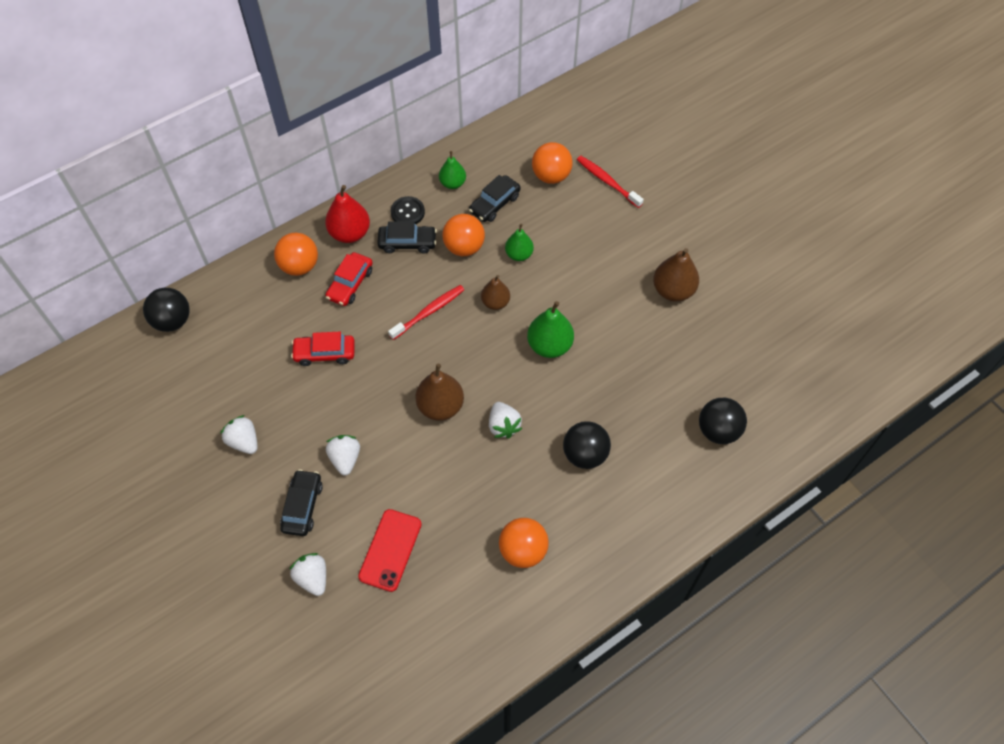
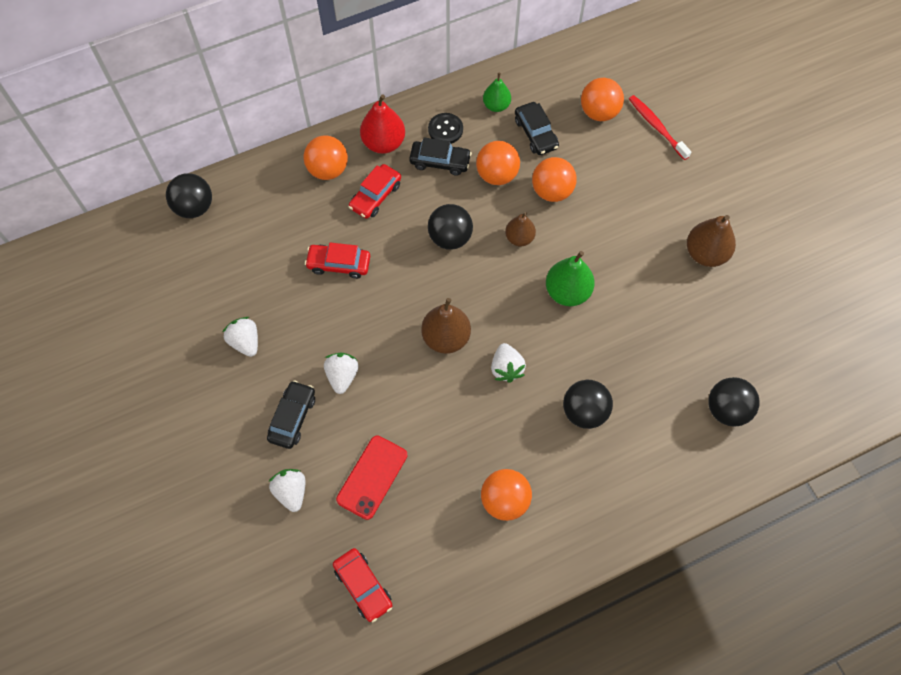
camera: 10 degrees right, 5 degrees up
red toothbrush [388,285,464,340] -> black ball [428,204,473,250]
black car [469,175,521,222] -> black car turned 75 degrees counterclockwise [515,102,559,155]
green pear [505,224,534,261] -> orange ball [532,157,577,202]
none -> red car [333,548,393,622]

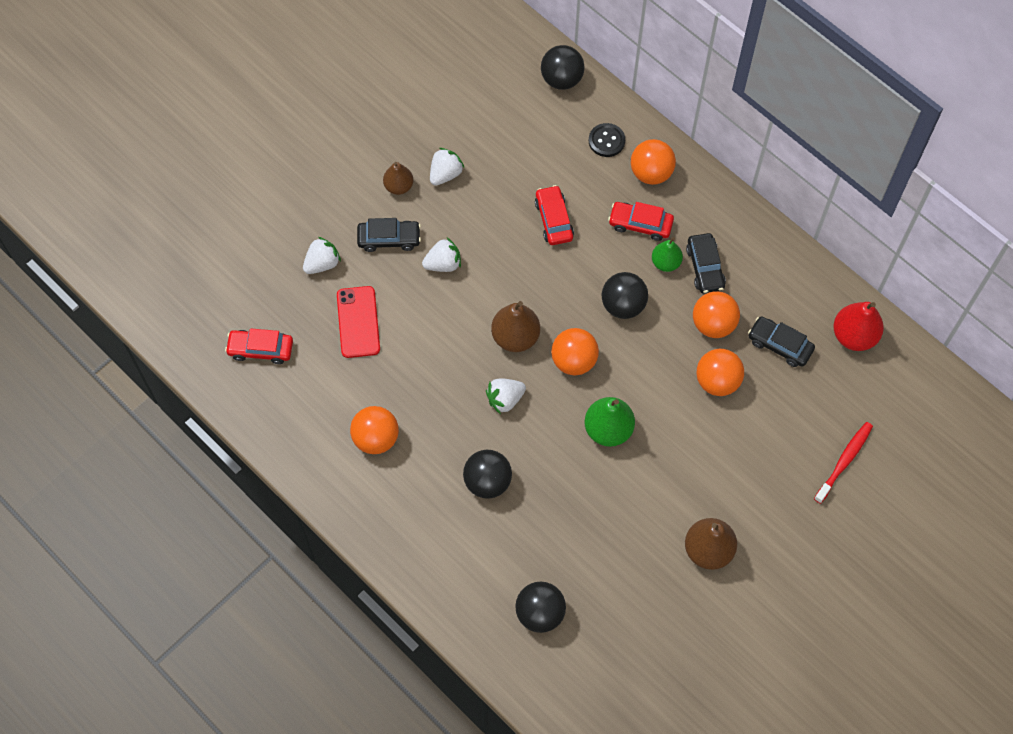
camera: 70 degrees right, 0 degrees up
red car [333,548,393,622] -> red car turned 60 degrees clockwise [225,328,293,364]
red phone [336,435,407,520] -> red phone turned 75 degrees clockwise [337,286,380,358]
red pear [360,94,405,154] -> red pear moved to [833,302,884,351]
black button [428,113,463,144] -> black button moved to [589,123,625,157]
green pear [483,73,511,112] -> green pear moved to [652,237,683,272]
brown pear [505,212,536,246] -> brown pear moved to [383,162,414,195]
black car [515,102,559,155] -> black car turned 75 degrees clockwise [748,316,815,367]
orange ball [581,78,624,121] -> orange ball moved to [551,328,599,375]

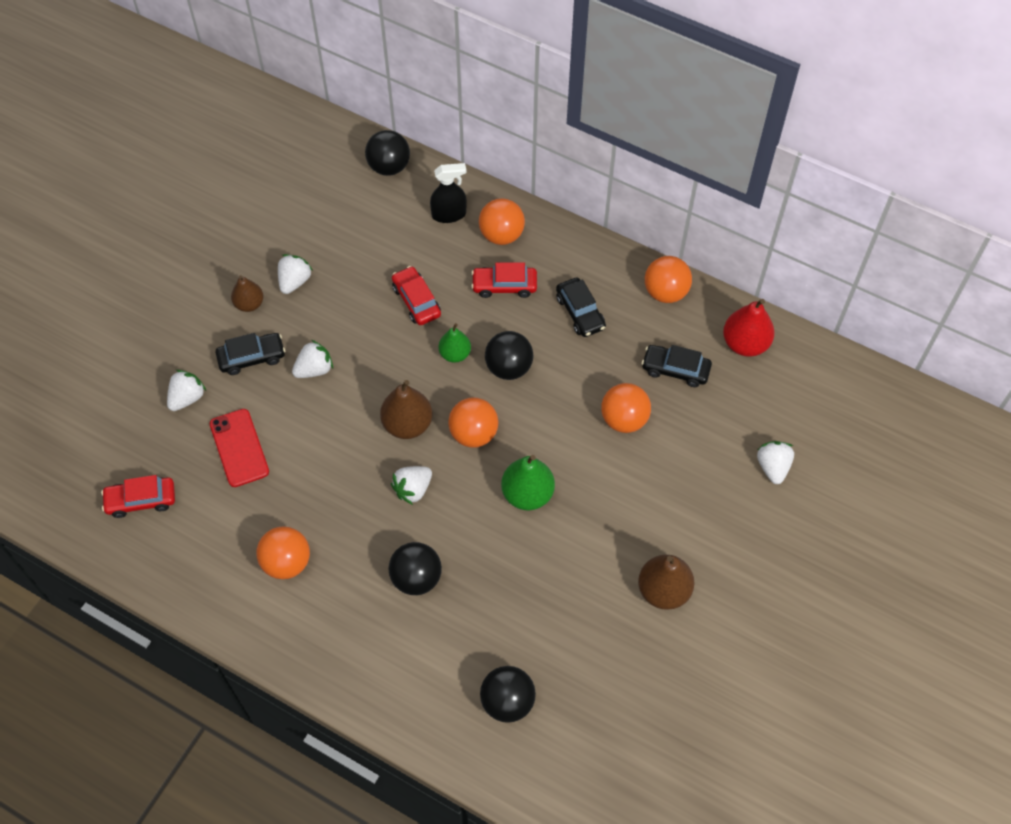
camera: 15 degrees left, 5 degrees down
black button [589,123,625,157] -> black spray bottle [430,163,467,223]
green pear [652,237,683,272] -> green pear moved to [439,323,471,363]
orange ball [693,291,740,338] -> orange ball moved to [645,256,692,303]
red toothbrush [814,422,873,504] -> white strawberry [757,441,794,484]

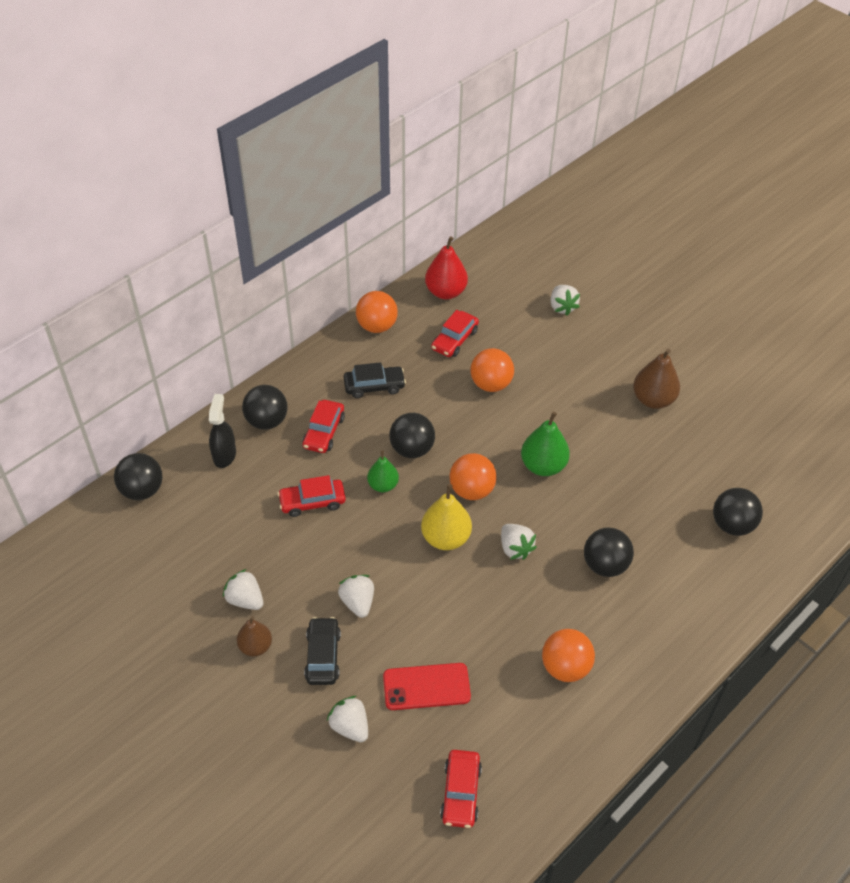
camera: 75 degrees left, 10 degrees down
brown pear [380,380,432,439] -> yellow pear [421,484,472,550]
orange ball [479,198,525,245] -> black ball [242,385,288,430]
black car [642,345,712,387] -> red car [431,310,479,357]
white strawberry [757,441,794,484] -> white strawberry turned 120 degrees counterclockwise [551,285,580,316]

